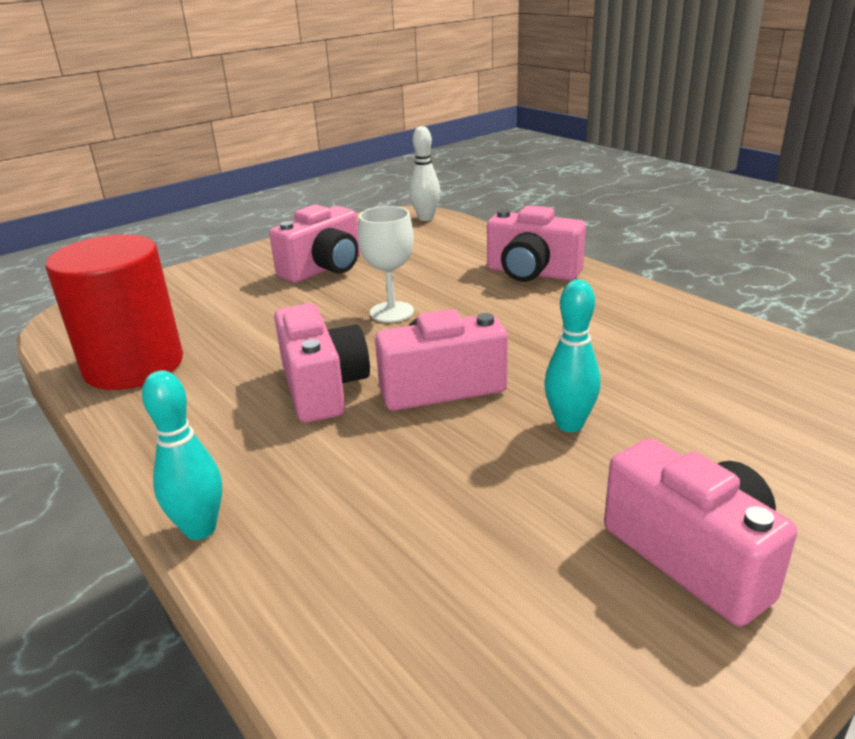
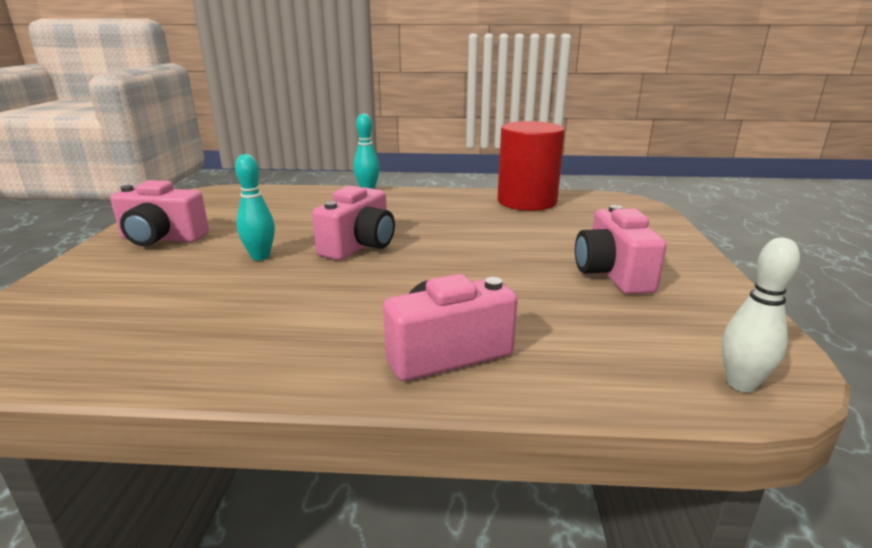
camera: 130 degrees right, 5 degrees down
pink camera [274,303,370,423] -> none
white goblet [358,206,414,323] -> none

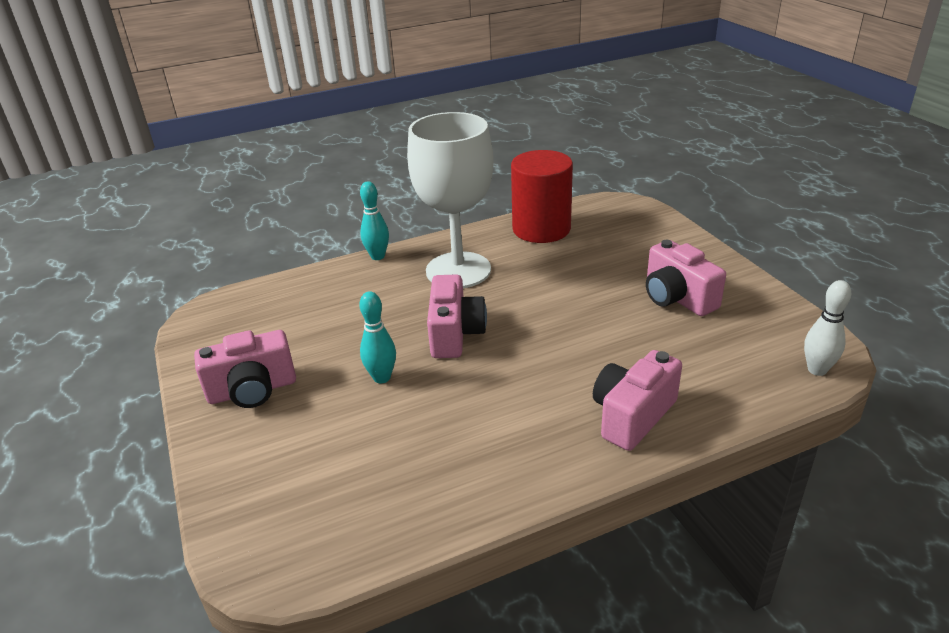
camera: 25 degrees left, 10 degrees up
none -> white goblet [407,112,494,288]

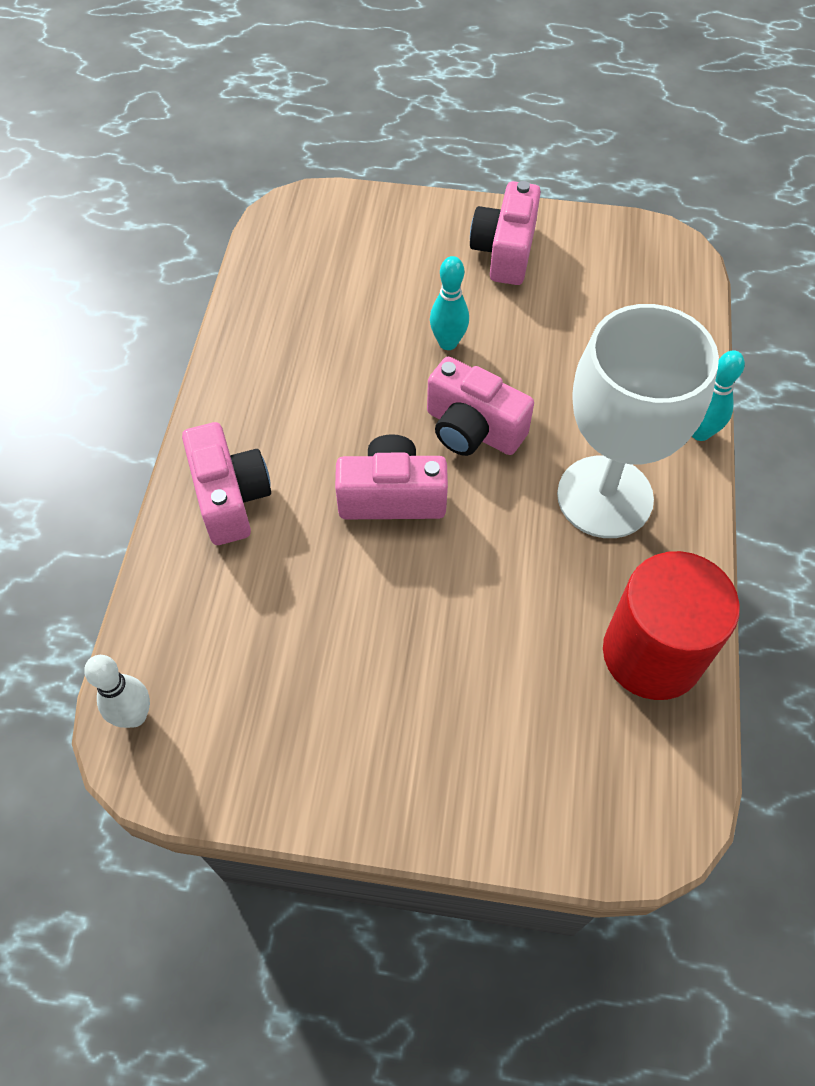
camera: 120 degrees right, 25 degrees up
pink camera [646,240,726,316] -> pink camera moved to [335,434,448,519]

